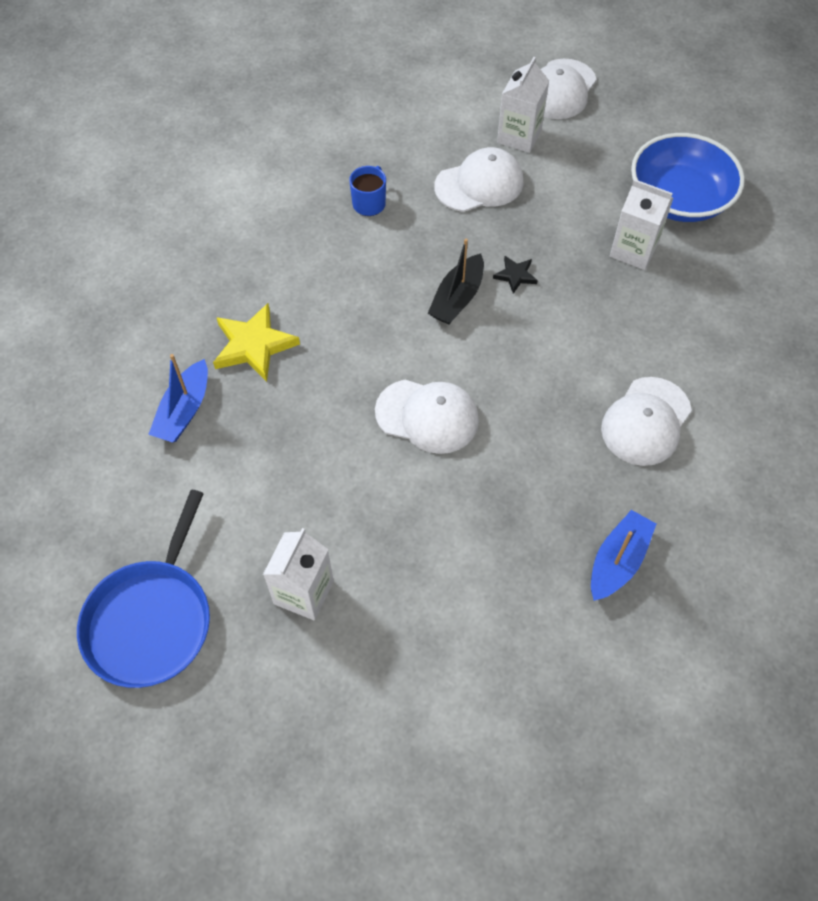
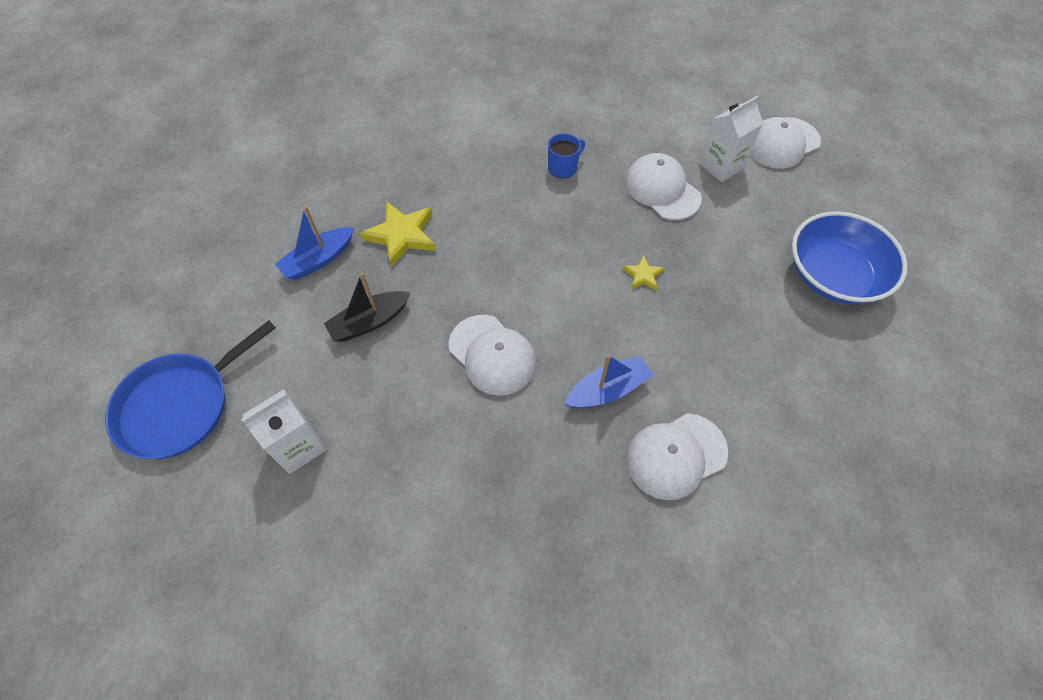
camera: 30 degrees right, 0 degrees up
black boat [428,239,484,324] -> black boat moved to [324,273,411,342]
white cap [434,147,524,212] -> white cap turned 135 degrees counterclockwise [625,153,702,220]
black star [493,256,538,294] -> yellow star [622,255,664,291]
blue boat [591,510,656,601] -> blue boat moved to [564,355,653,408]
white carton [610,179,673,270] -> none

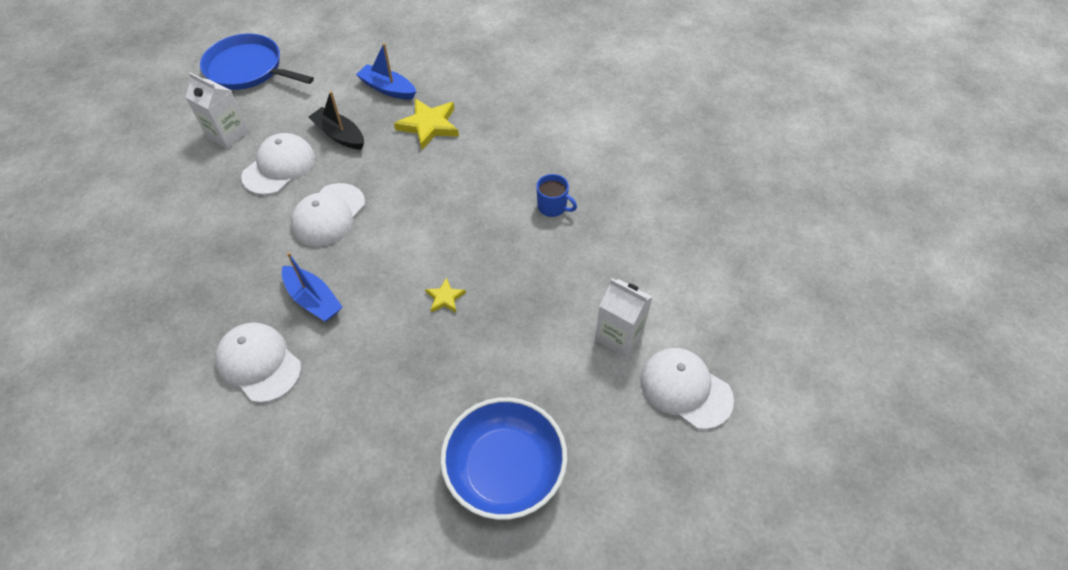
camera: 70 degrees right, 5 degrees down
white cap [625,153,702,220] -> white cap moved to [241,133,315,195]

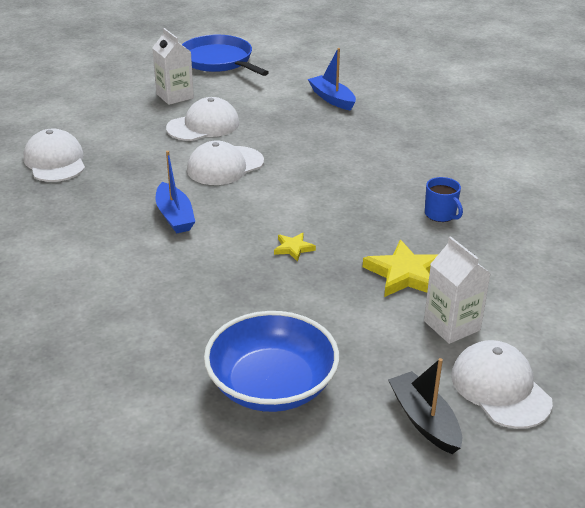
camera: 25 degrees right, 20 degrees down
white cap [215,322,301,403] -> white cap moved to [24,128,85,182]
black boat [308,91,364,150] -> black boat moved to [388,358,462,454]
yellow star [394,99,459,150] -> yellow star moved to [363,240,438,297]

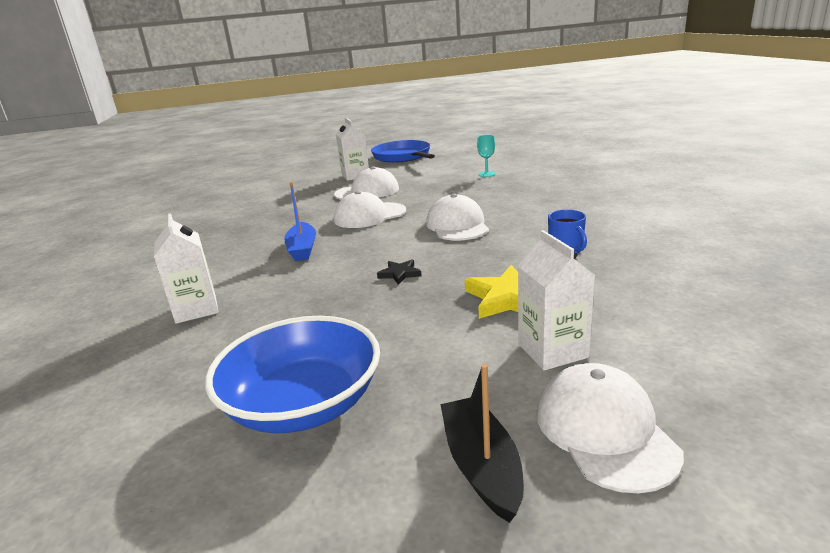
camera: 15 degrees right, 10 degrees down
white cap [24,128,85,182] -> white cap moved to [426,194,489,241]
yellow star [274,232,316,262] -> black star [377,260,422,285]
blue boat [308,48,356,111] -> turquoise goblet [477,135,495,177]
none -> white carton [154,213,219,324]

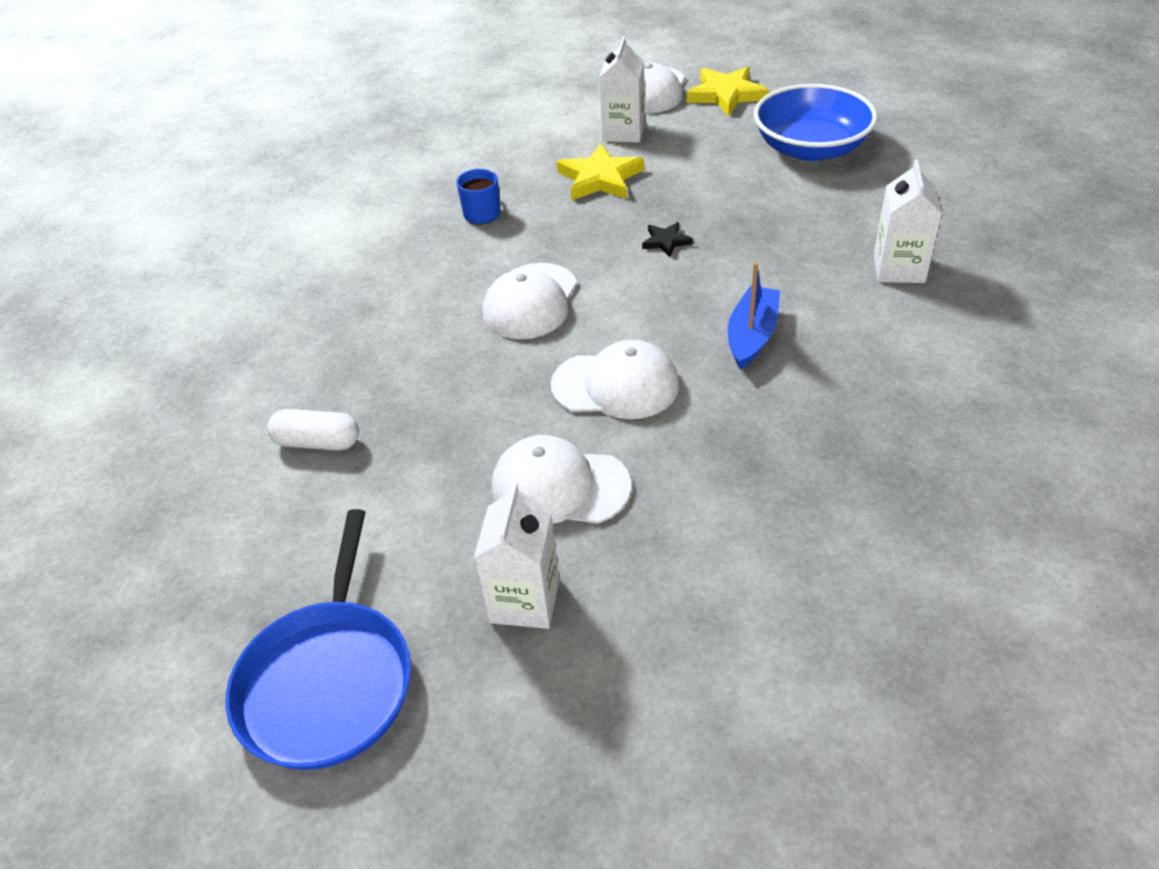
camera: 150 degrees left, 20 degrees up
black boat [440,364,524,523] -> yellow star [687,67,769,116]
turquoise goblet [477,135,495,177] -> white capsule [267,409,359,450]

